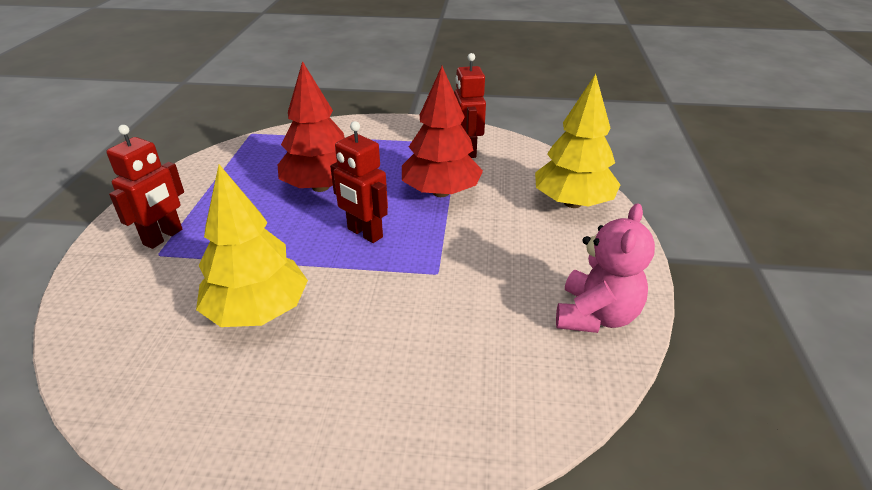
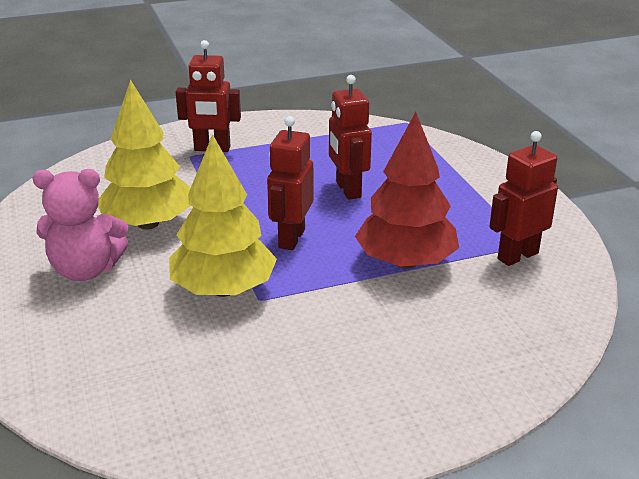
camera: 65 degrees right, 5 degrees down
red tree [278,61,345,192] -> red robot [329,75,372,200]
yellow tree [535,74,620,208] -> yellow tree moved to [169,134,277,297]
pink teddy bear [556,203,655,333] -> pink teddy bear moved to [32,169,128,281]

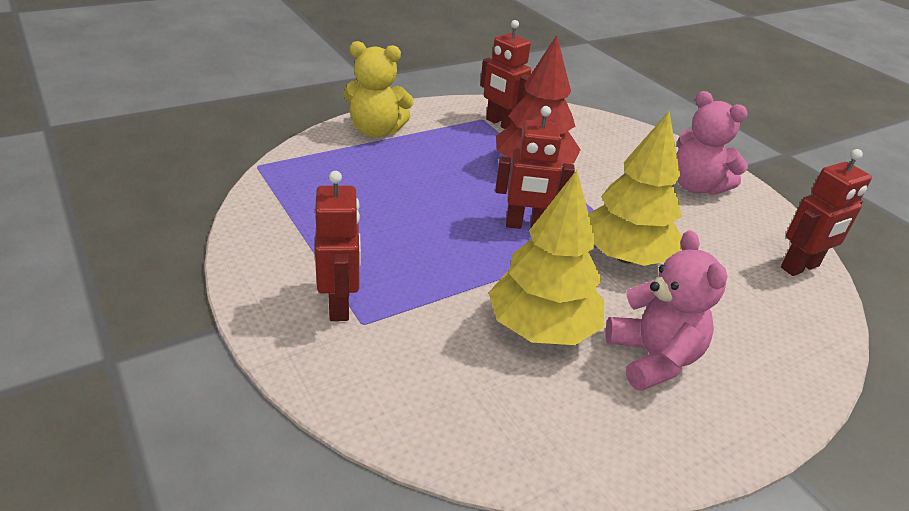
camera: 105 degrees left, 5 degrees up
red robot [329,75,372,200] -> red robot moved to [781,149,872,276]
none -> yellow teddy bear [344,41,414,138]
none -> pink teddy bear [677,91,748,195]

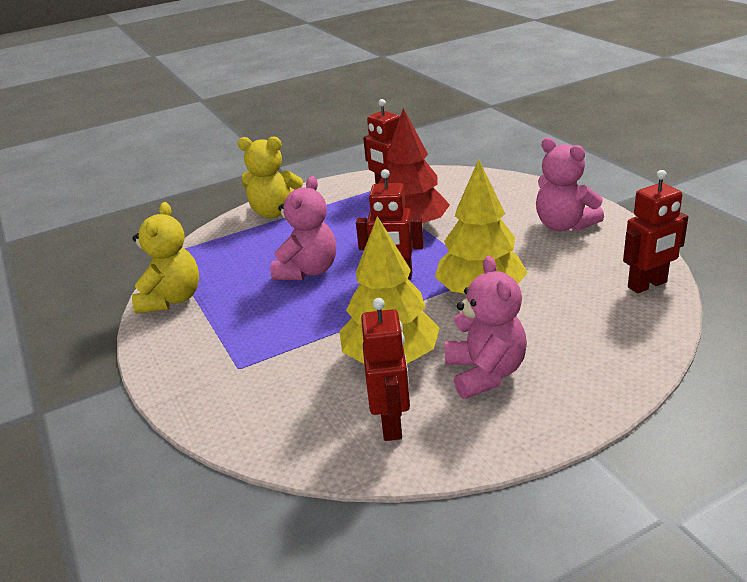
camera: 10 degrees right, 5 degrees down
red robot [315,171,361,321] -> red robot moved to [361,298,410,441]
none -> yellow teddy bear [132,202,199,314]
none -> pink teddy bear [270,176,336,280]

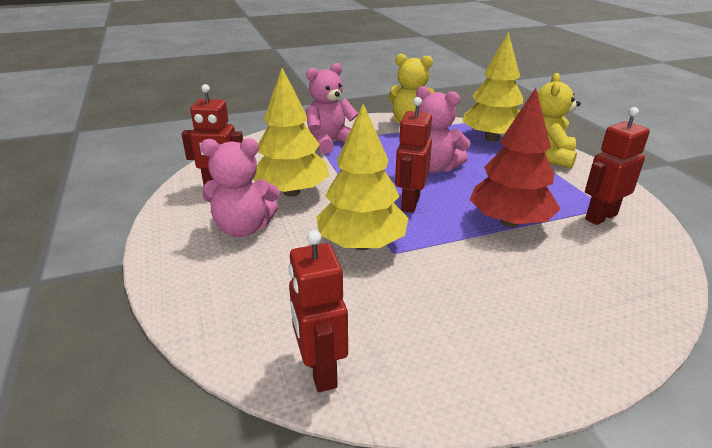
camera: 95 degrees right, 0 degrees up
pink teddy bear [536,138,604,231] -> pink teddy bear moved to [306,63,358,154]
none -> yellow tree [462,32,523,141]

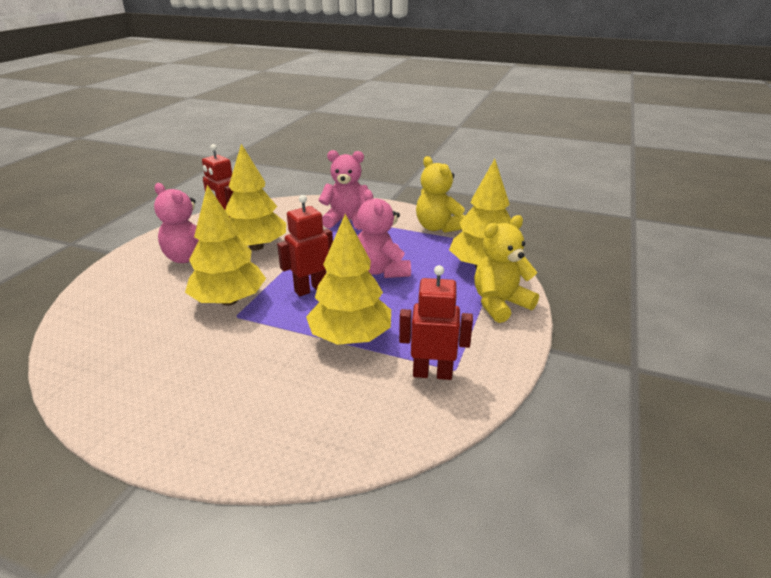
camera: 40 degrees right, 0 degrees up
red robot [289,230,348,392] -> none
red tree [470,88,560,227] -> yellow tree [306,214,391,345]

